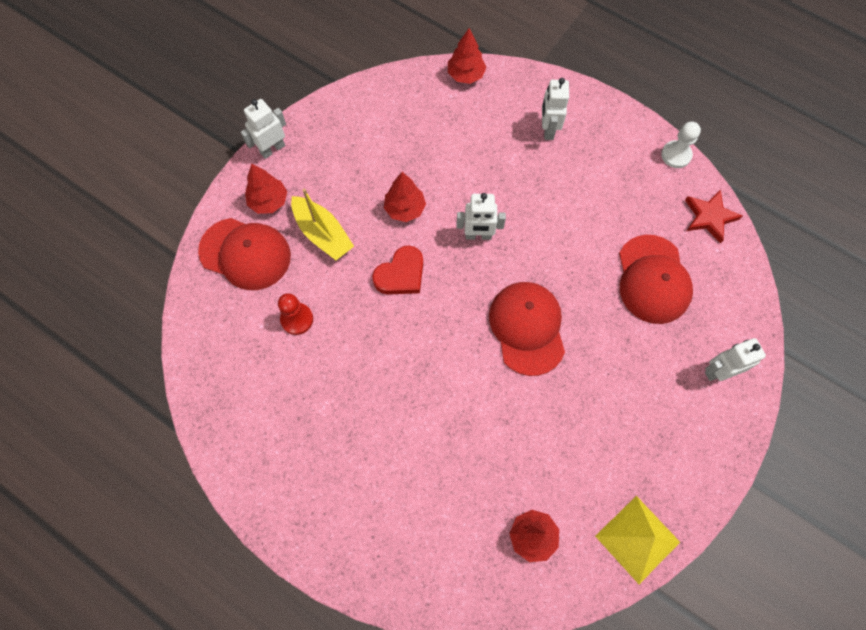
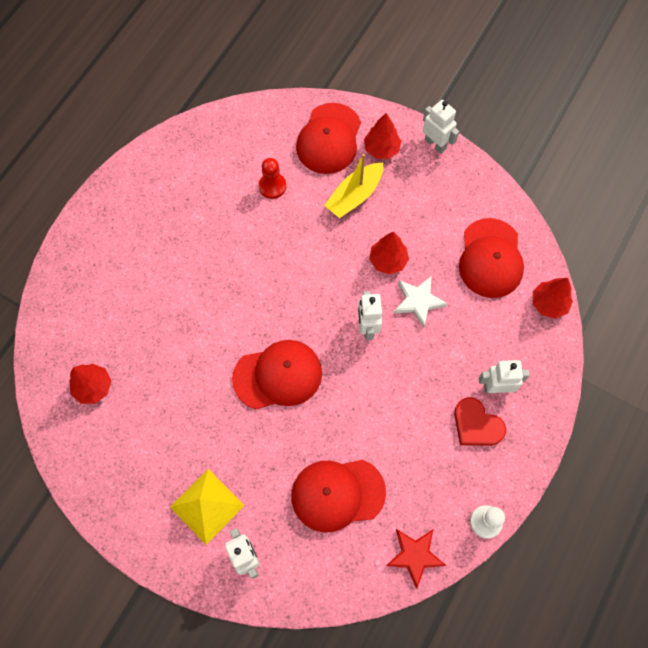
camera: 85 degrees right, 0 degrees up
red heart [372,245,423,295] -> red heart moved to [454,397,506,446]
yellow pyramid [595,496,680,584] -> yellow pyramid moved to [170,469,245,545]
none -> white star [394,277,448,328]
none -> red cap [459,218,524,298]

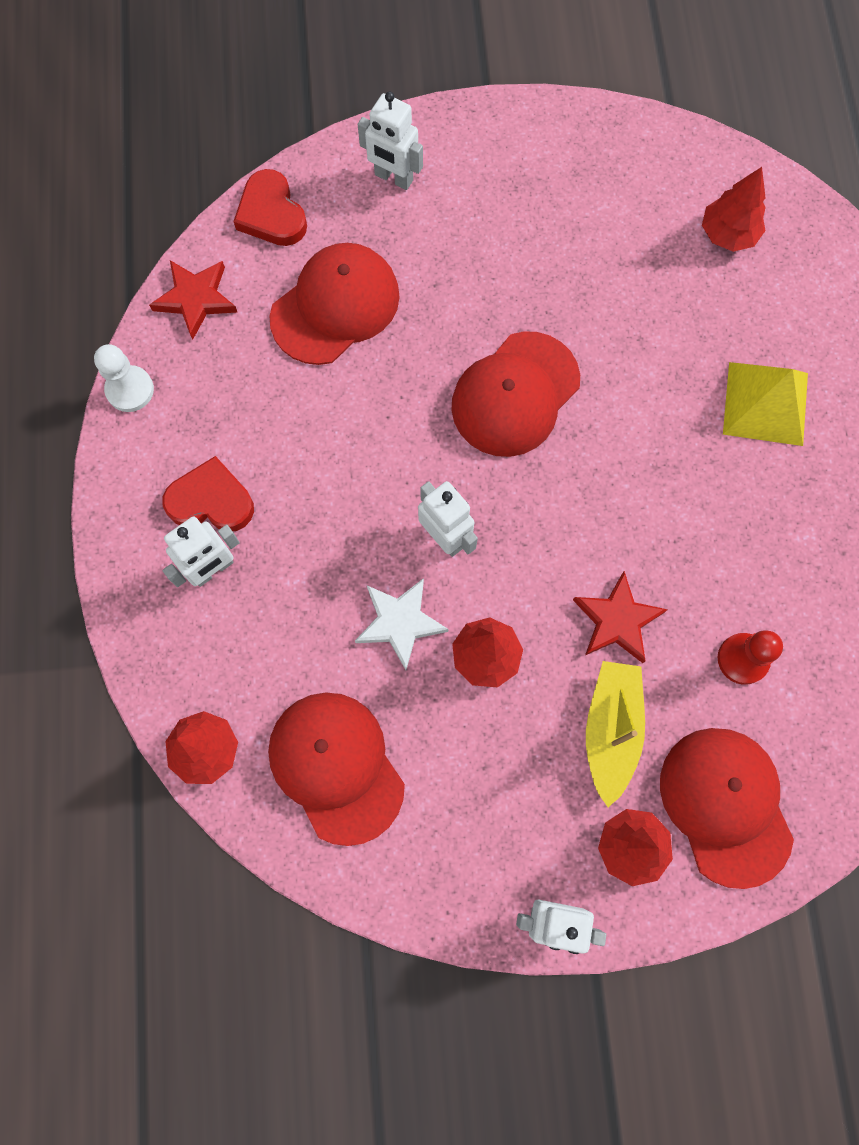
camera: 145 degrees right, 5 degrees up
yellow pyramid [170,469,245,545] -> yellow pyramid moved to [723,362,808,446]
none -> red heart [233,169,307,246]
none -> red star [573,571,668,663]

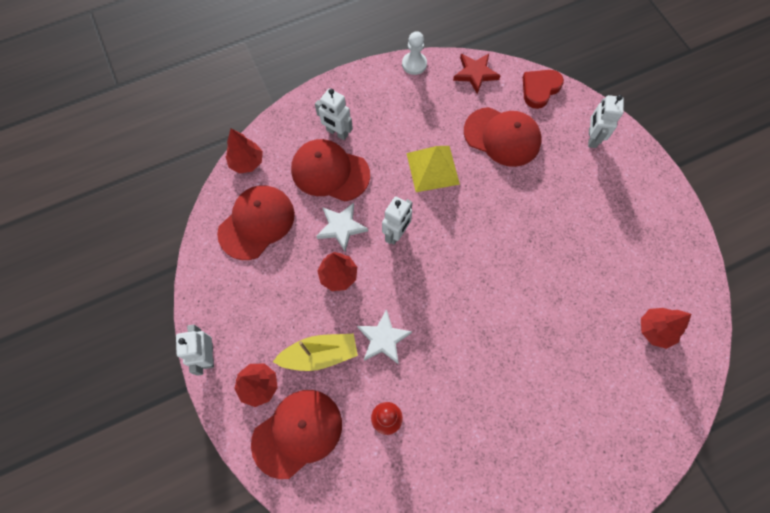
camera: 70 degrees right, 5 degrees down
red heart [163,456,254,531] -> none
red cap [451,331,580,457] -> red cap moved to [291,139,370,202]
red star [573,571,668,663] -> white star [357,309,412,364]
yellow pyramid [723,362,808,446] -> yellow pyramid moved to [406,146,460,192]

